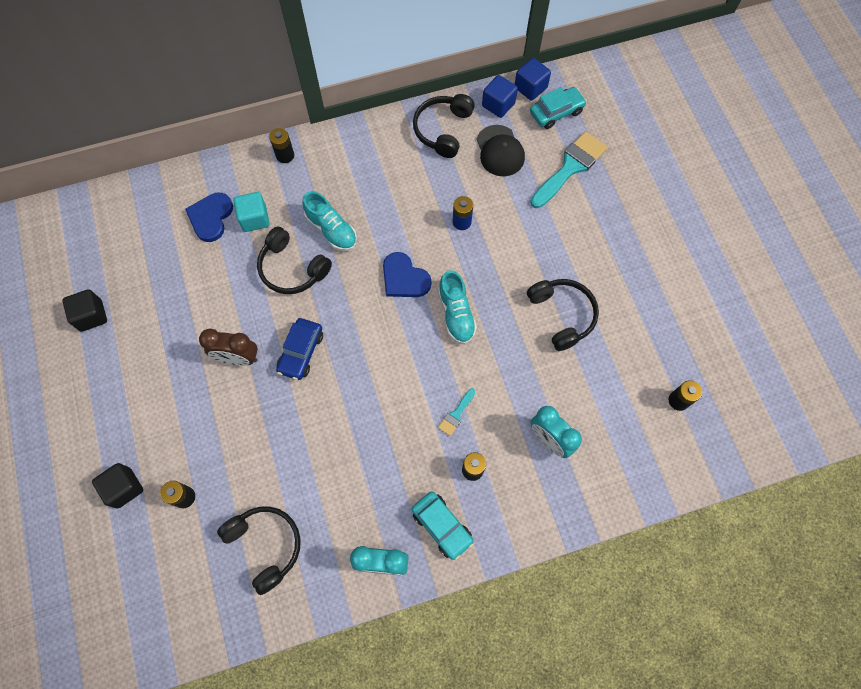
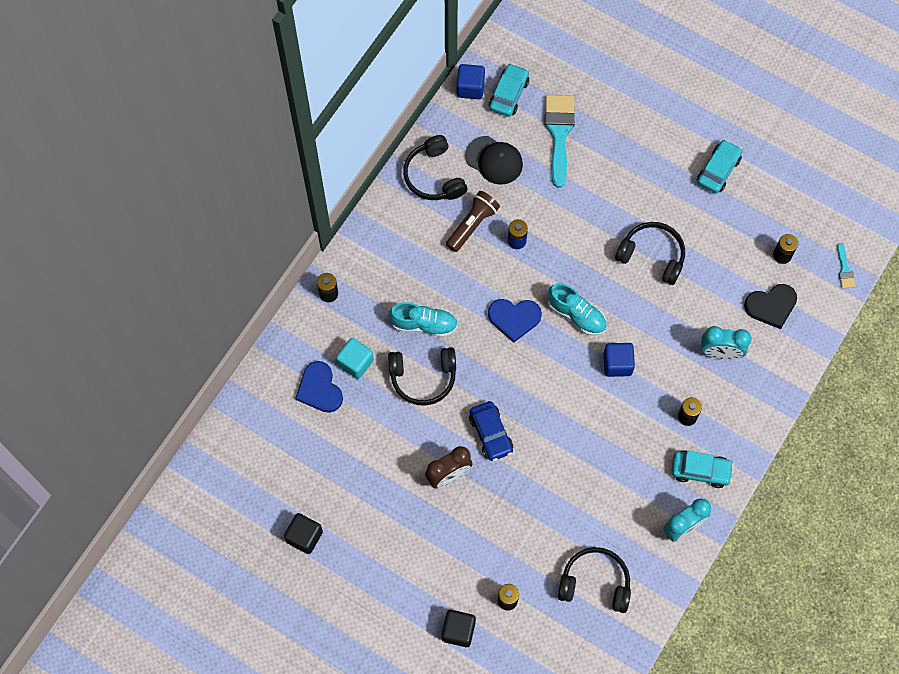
camera: 40 degrees left, 0 degrees up
turquoise brush [438,388,475,436] -> turquoise brush moved to [837,243,856,289]
blue cube [482,75,518,118] -> blue cube moved to [603,343,635,377]
none -> brown flashlight [446,191,500,252]
none -> turquoise car [697,139,742,193]
none -> black heart [744,284,797,329]

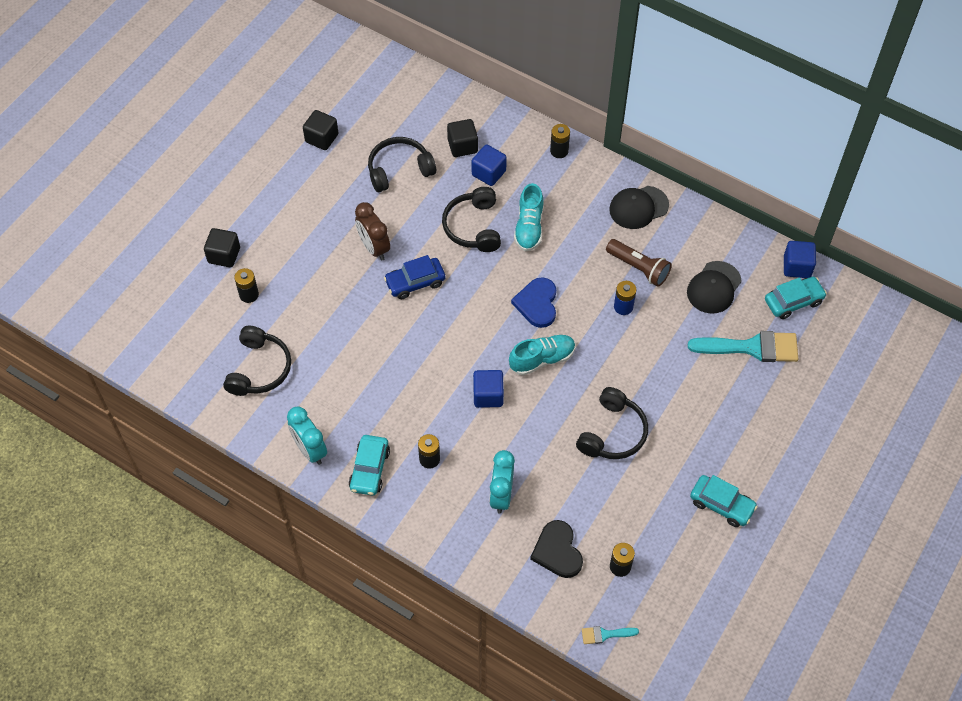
camera: 90 degrees right, 10 degrees down
blue heart [295,361,343,413] -> black cube [447,119,478,157]
turquoise cube [336,338,374,379] -> blue cube [472,145,507,186]
black headphones [403,135,467,200] -> black headphones moved to [368,137,436,192]
turquoise car [489,63,529,117] -> turquoise car turned 45 degrees counterclockwise [765,277,827,319]
turquoise shoe [548,283,607,336] -> turquoise shoe turned 150 degrees counterclockwise [509,335,575,376]
none -> black cap [609,186,669,229]

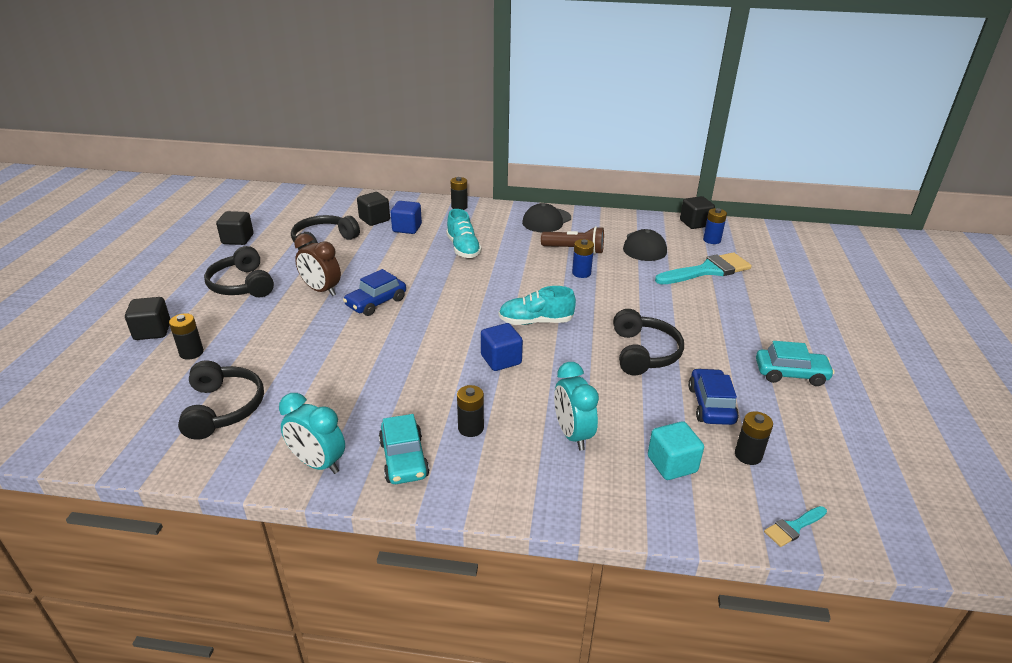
camera: 25 degrees left, 25 degrees down
black headphones [442,187,501,252] -> black headphones moved to [204,246,274,297]
turquoise shoe [509,335,575,376] -> turquoise shoe turned 135 degrees counterclockwise [499,286,576,325]
blue heart [511,277,556,328] -> none
black heart [530,520,583,578] -> turquoise cube [648,421,704,480]
turquoise car [765,277,827,319] -> blue battery [703,208,727,244]
blue cube [784,241,816,278] -> black cube [680,196,715,229]
none -> blue car [688,368,739,425]

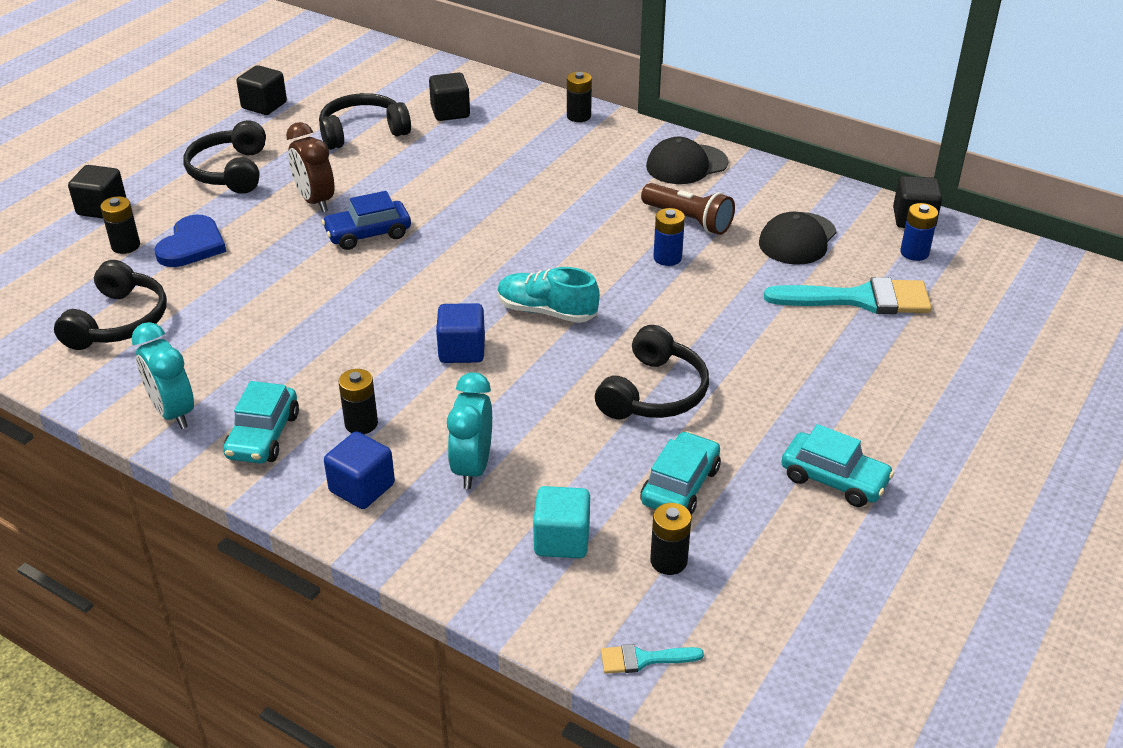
camera: 25 degrees right, 5 degrees up
blue cube [391,201,422,234] -> blue cube moved to [324,432,395,509]
turquoise shoe [446,209,482,258] -> none
blue car [688,368,739,425] -> turquoise car [640,431,720,515]
none -> blue heart [154,214,226,267]

